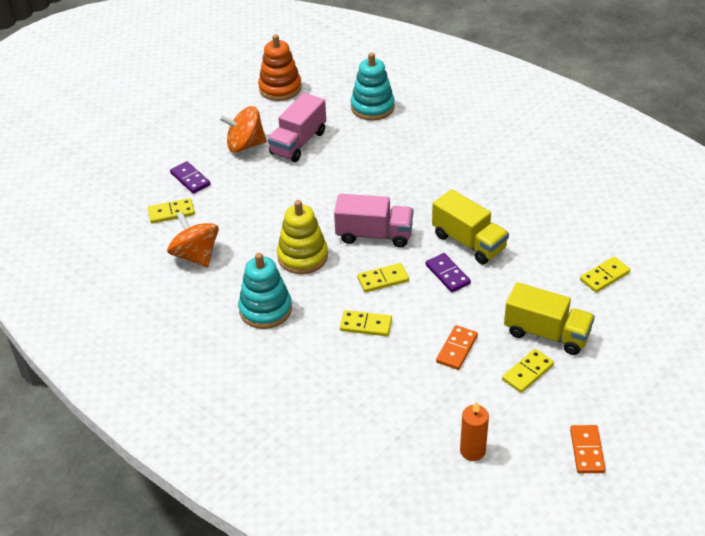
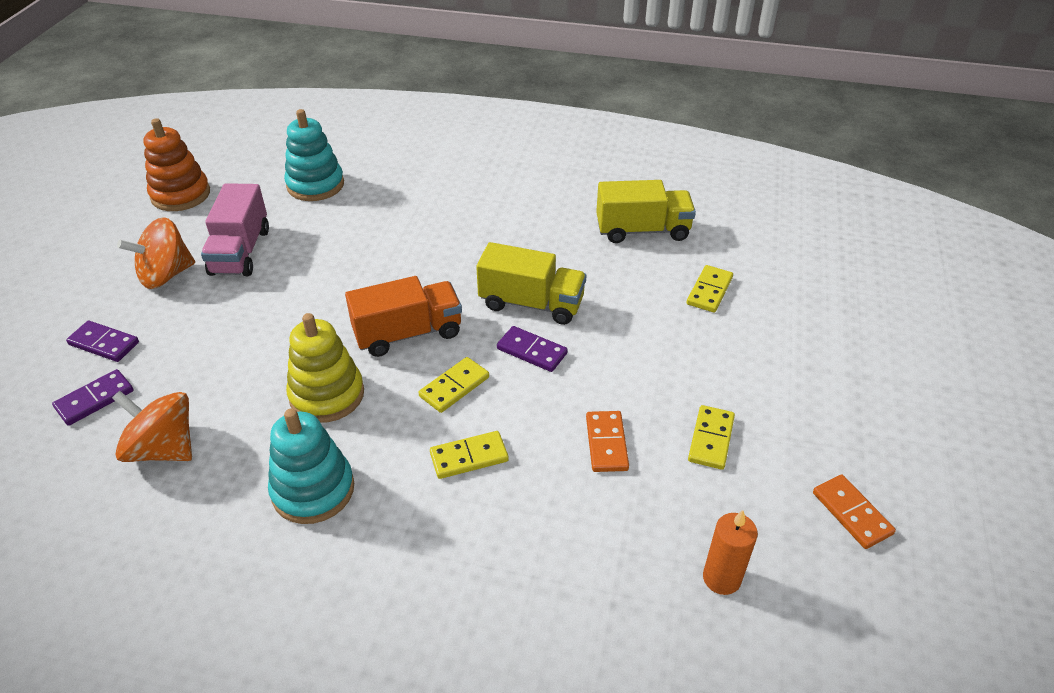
camera: 30 degrees left, 0 degrees up
yellow domino [148,198,195,224] -> purple domino [52,369,134,426]
pink truck [334,194,413,248] -> orange truck [345,276,462,357]
yellow truck [504,282,595,355] -> yellow truck moved to [596,180,696,243]

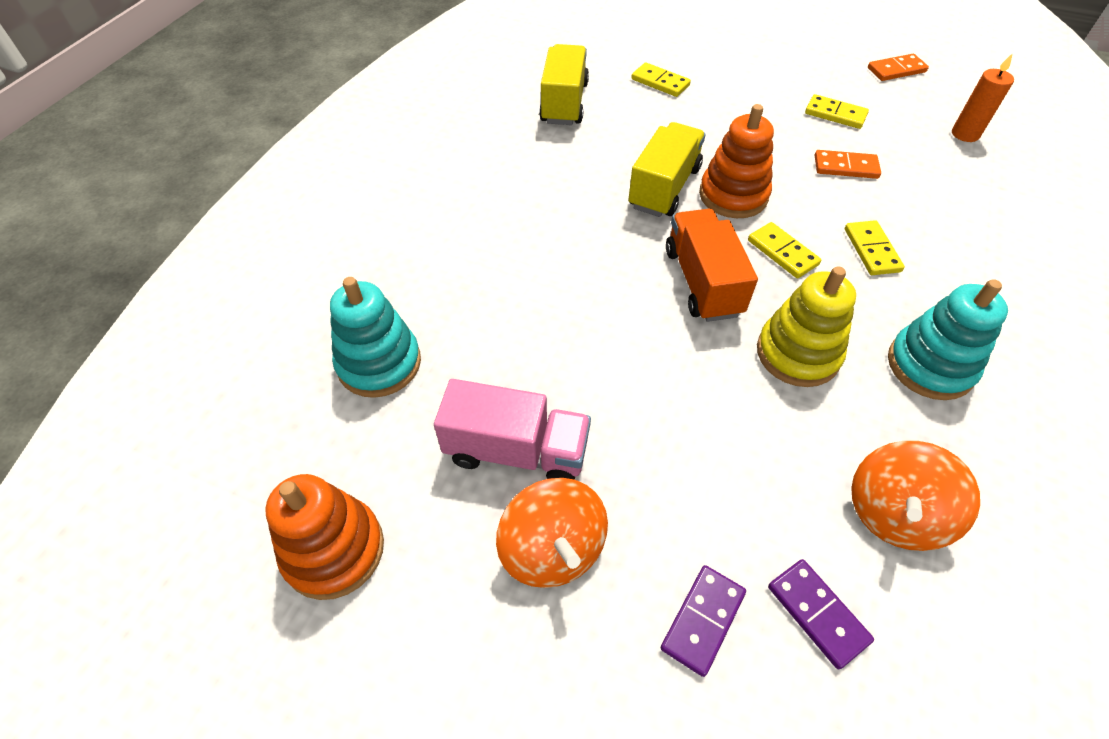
camera: 80 degrees left, 10 degrees up
purple domino [497,326,568,372] -> orange stacking toy [699,104,774,218]

